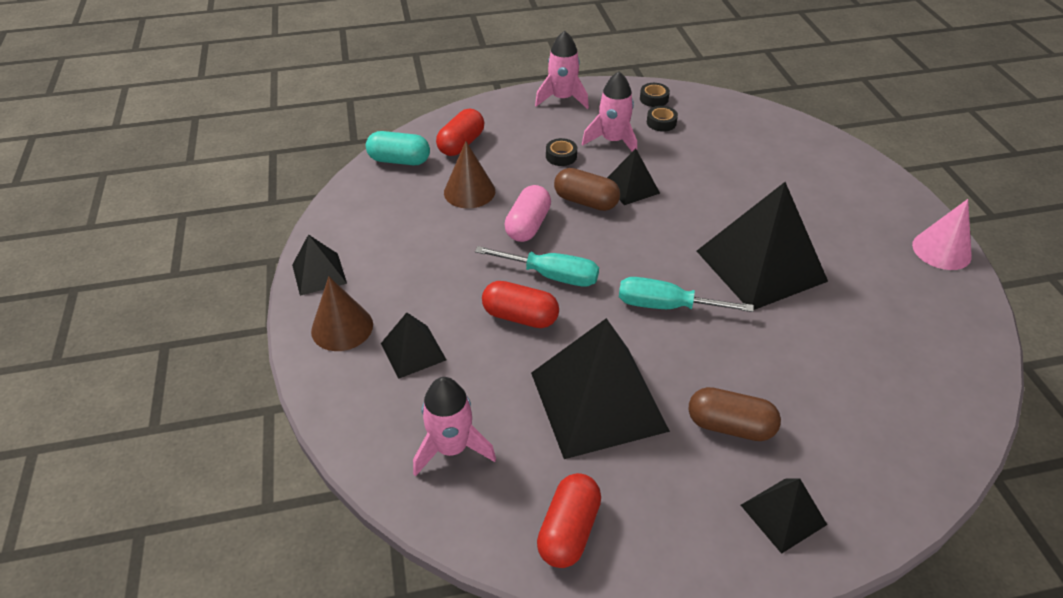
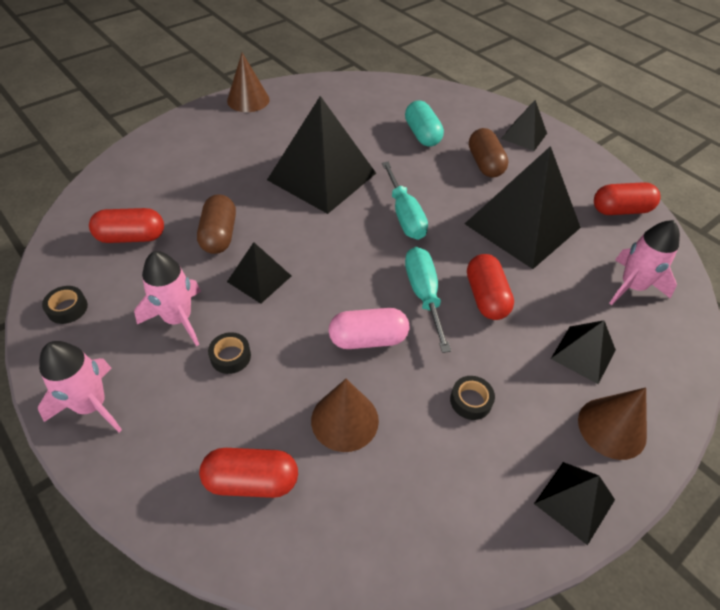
camera: 120 degrees left, 5 degrees up
turquoise capsule [366,131,430,165] -> turquoise capsule moved to [405,100,444,147]
brown capsule [554,168,620,211] -> brown capsule moved to [197,194,236,254]
black tape [647,106,678,132] -> black tape moved to [450,376,495,420]
pink cone [912,199,972,270] -> brown cone [227,53,270,112]
none -> red capsule [89,208,164,243]

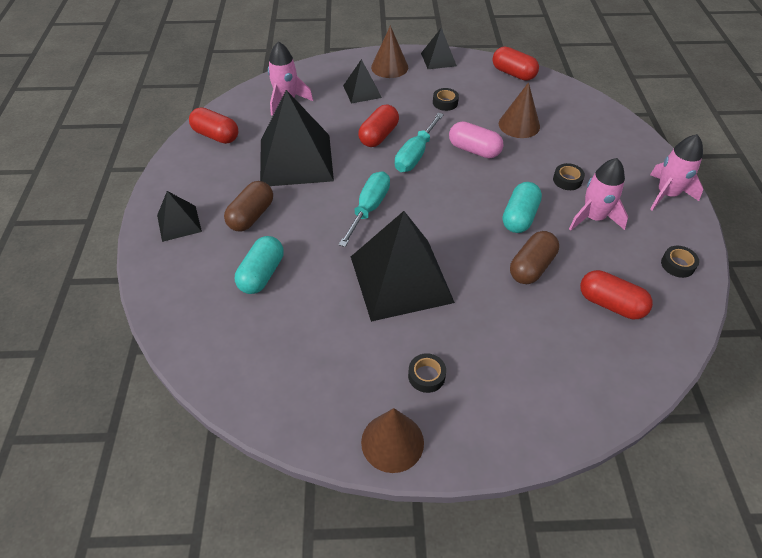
camera: 140 degrees left, 0 degrees up
red capsule [199,448,298,498] -> red capsule moved to [492,47,539,81]
black pyramid [227,242,291,304] -> turquoise capsule [503,182,542,233]
none -> black tape [408,353,446,393]

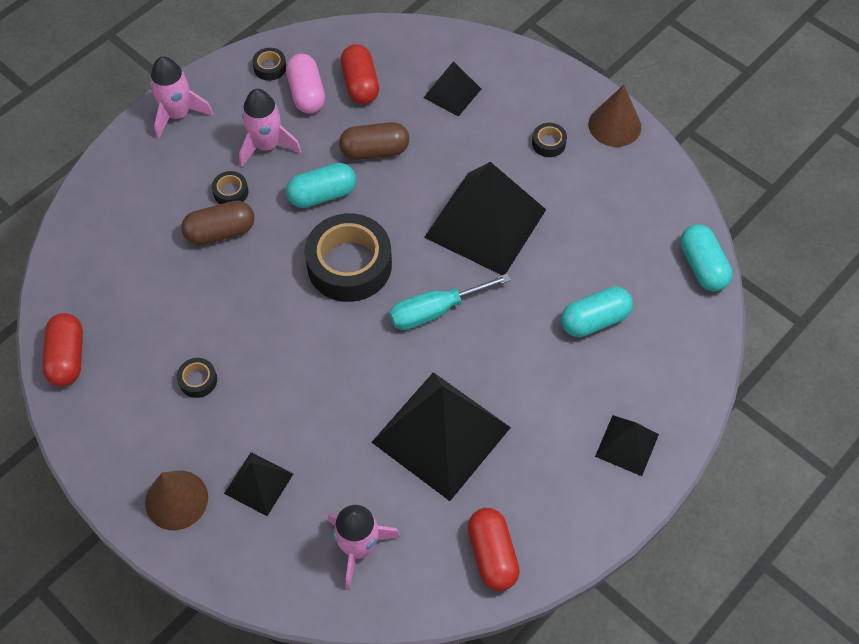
camera: 135 degrees left, 10 degrees up
brown capsule [224,181,273,231] -> brown capsule moved to [181,200,255,245]
red capsule [358,104,399,147] -> none
turquoise screwdriver [395,113,444,172] -> none
black pyramid [421,28,457,69] -> black pyramid moved to [424,61,481,117]
pink capsule [449,121,503,158] -> pink capsule moved to [286,54,325,114]
brown cone [499,82,540,138] -> none
none -> black tape [305,213,392,302]
none -> turquoise capsule [680,224,733,292]

